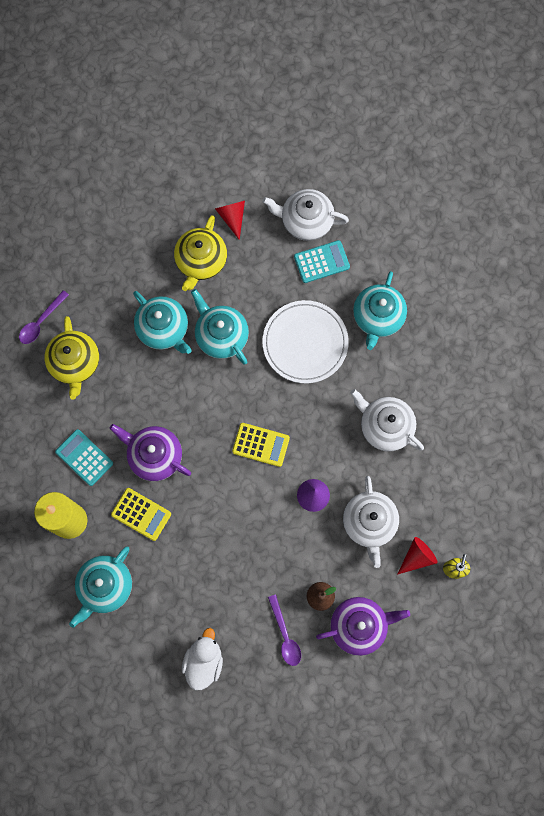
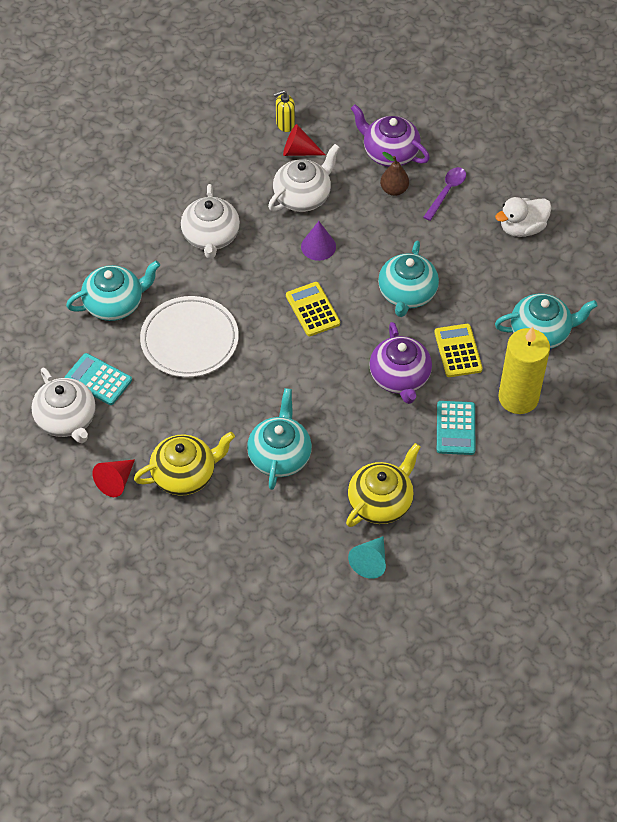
camera: 130 degrees left, 20 degrees down
purple spoon [19,290,69,344] -> turquoise cone [348,536,386,579]
turquoise teapot [191,289,249,364] -> turquoise teapot moved to [378,241,439,317]

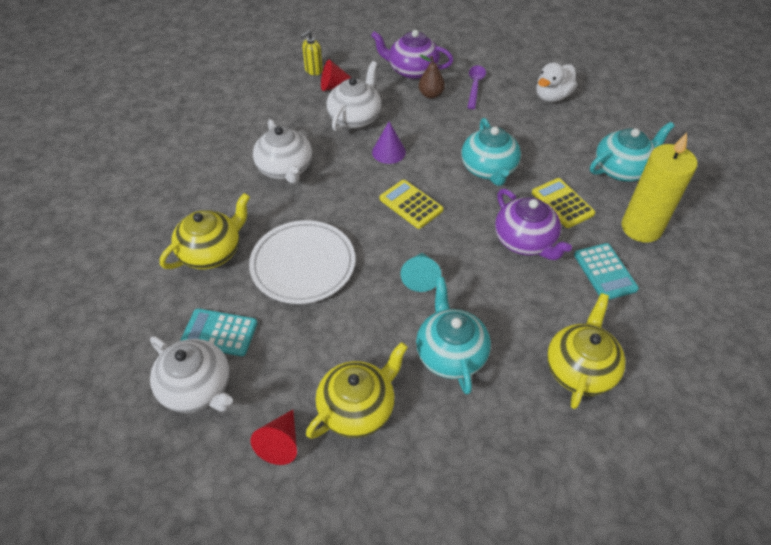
camera: 20 degrees left, 5 degrees down
turquoise teapot [66,261,160,321] -> yellow teapot [160,193,250,269]
turquoise cone [348,536,386,579] -> turquoise cone moved to [400,253,441,292]

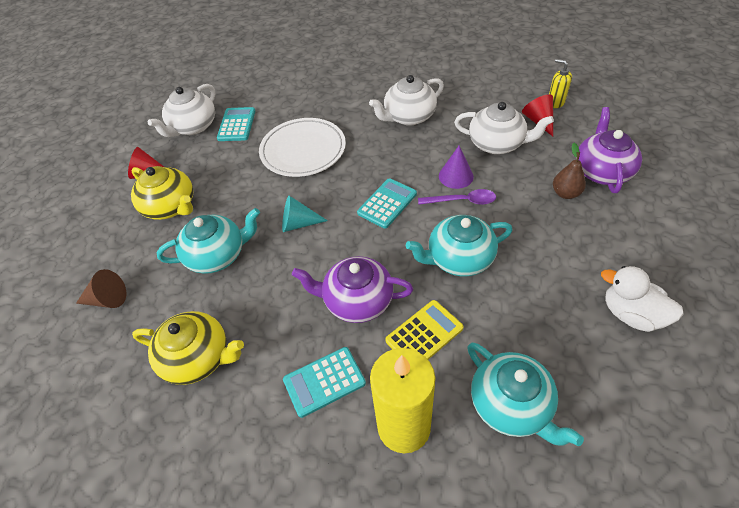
camera: 85 degrees right, 0 degrees up
yellow teapot [160,193,250,269] -> none
yellow calculator [379,180,443,229] -> turquoise calculator [357,178,417,229]
purple spoon [467,66,486,109] -> purple spoon moved to [418,189,496,205]
purple teapot [495,189,572,260] -> purple teapot turned 45 degrees clockwise [292,256,413,323]
none -> brown cone [76,269,126,308]

